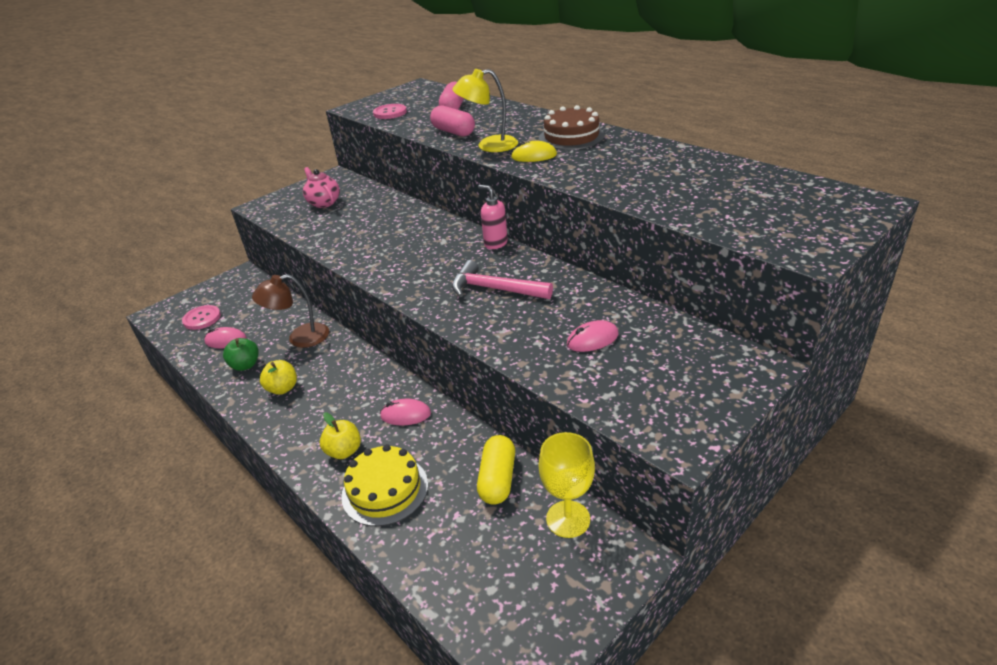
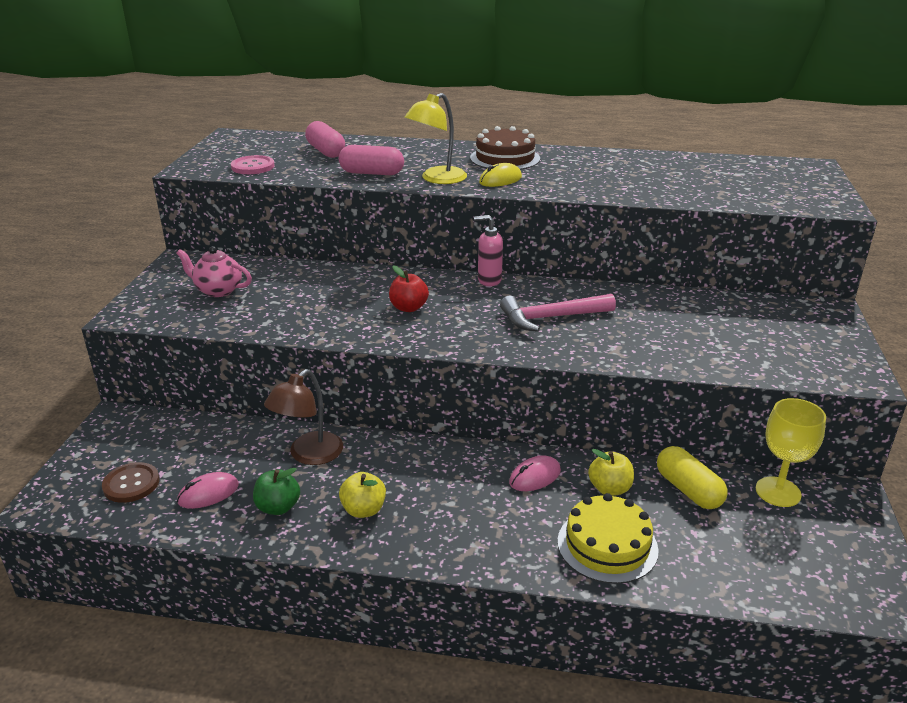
camera: 40 degrees left, 5 degrees down
pink button [182,305,221,330] -> brown button [102,462,160,503]
yellow apple [320,413,361,459] -> yellow apple moved to [588,449,634,496]
pink mouse [567,320,619,352] -> none
none -> red apple [389,266,429,312]

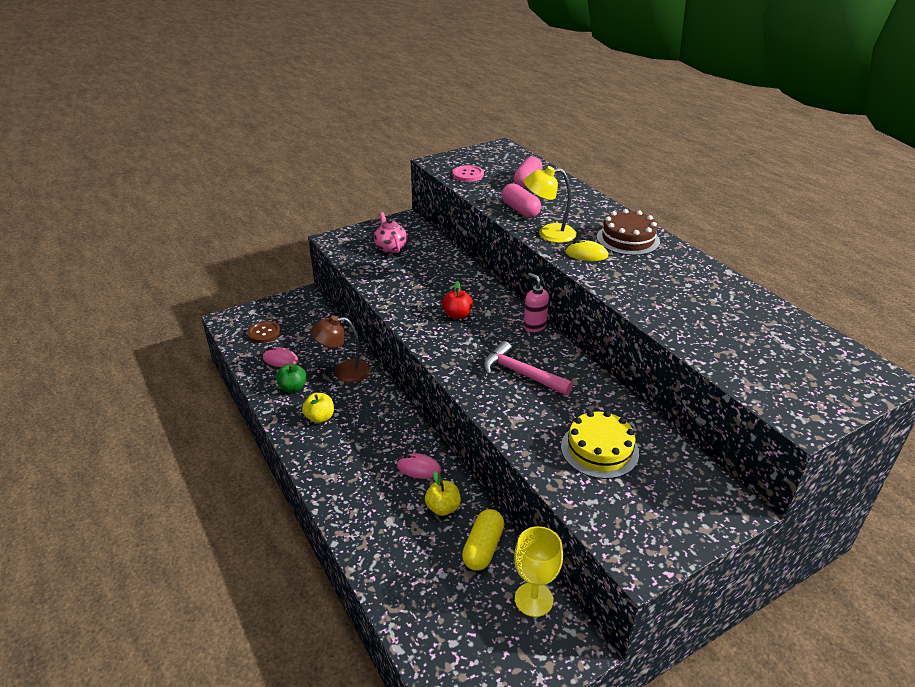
camera: 50 degrees right, 5 degrees up
yellow cake [557,493,659,584] -> yellow cake moved to [561,411,639,479]

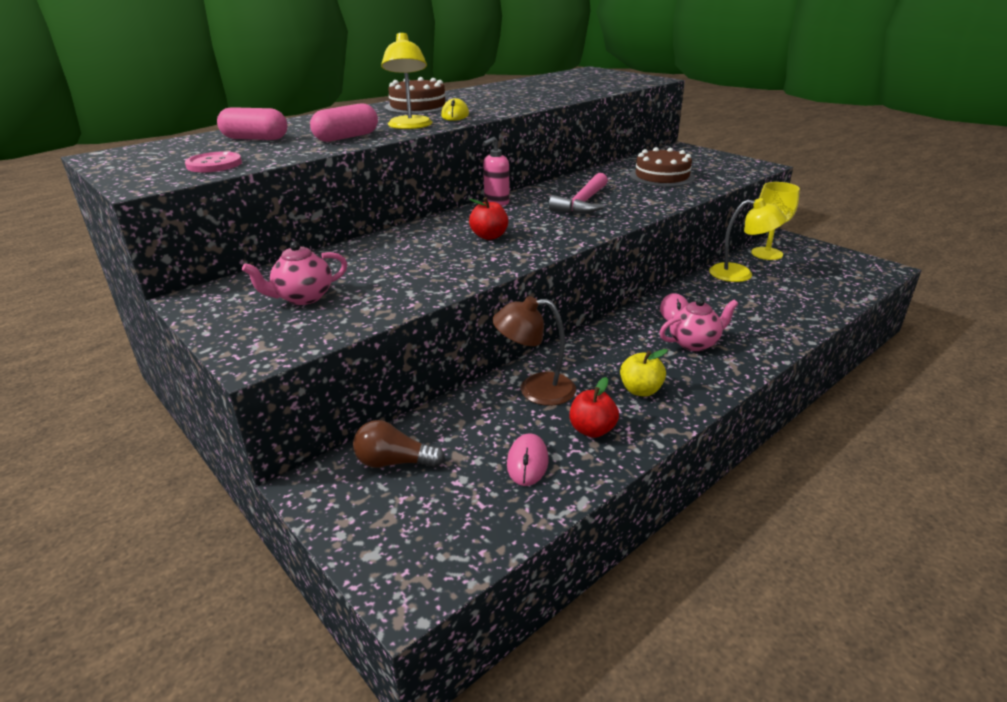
camera: 100 degrees left, 5 degrees down
brown button [247,321,281,343] -> none
green apple [276,363,307,392] -> red apple [570,377,619,438]
brown lamp [311,316,371,383] -> brown lamp turned 105 degrees clockwise [492,296,576,406]
yellow apple [425,471,461,516] -> none
yellow capsule [462,509,504,571] -> yellow lamp [709,198,787,282]
yellow cake [561,411,639,479] -> brown cake [630,147,695,187]
none -> brown light bulb [353,420,445,468]
none -> pink teapot [660,298,738,351]

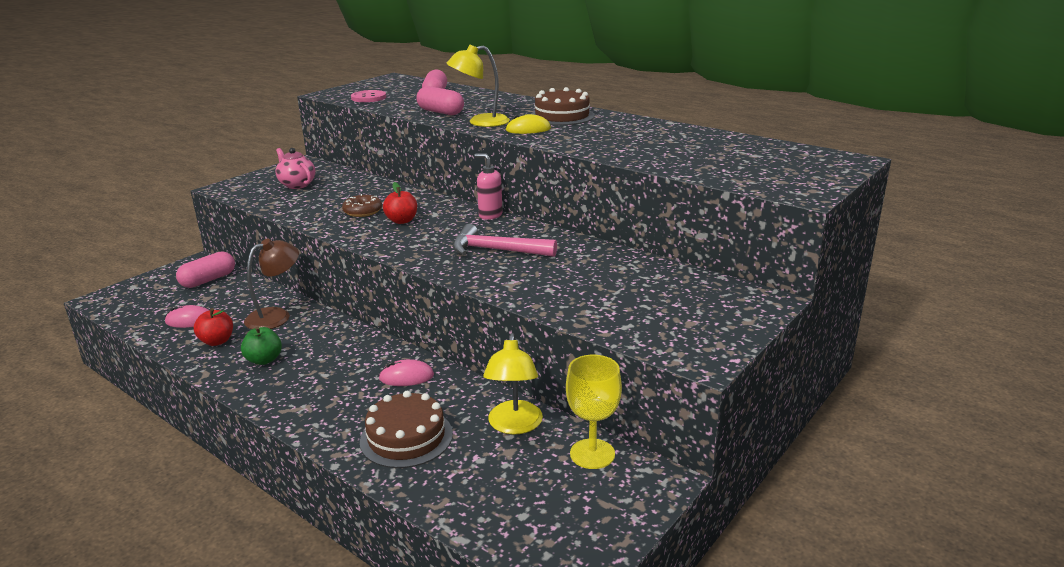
camera: 80 degrees right, 5 degrees down
brown light bulb [353,420,445,468] -> pink capsule [176,251,235,288]
brown lamp [492,296,576,406] -> brown lamp turned 60 degrees clockwise [244,238,299,329]
yellow apple [620,349,668,396] -> green apple [241,326,282,365]
brown cake [630,147,695,187] -> brown cake moved to [360,391,453,468]
pink teapot [660,298,738,351] -> none
none -> brown donut [342,194,382,217]

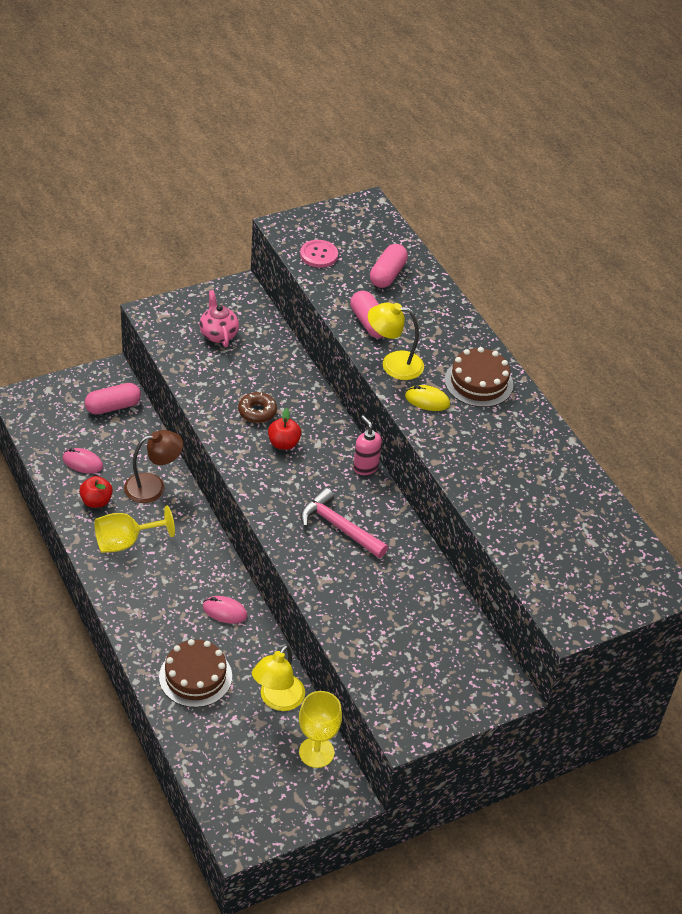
camera: 20 degrees right, 20 degrees up
green apple [241,326,282,365] -> yellow goblet [94,506,175,553]

